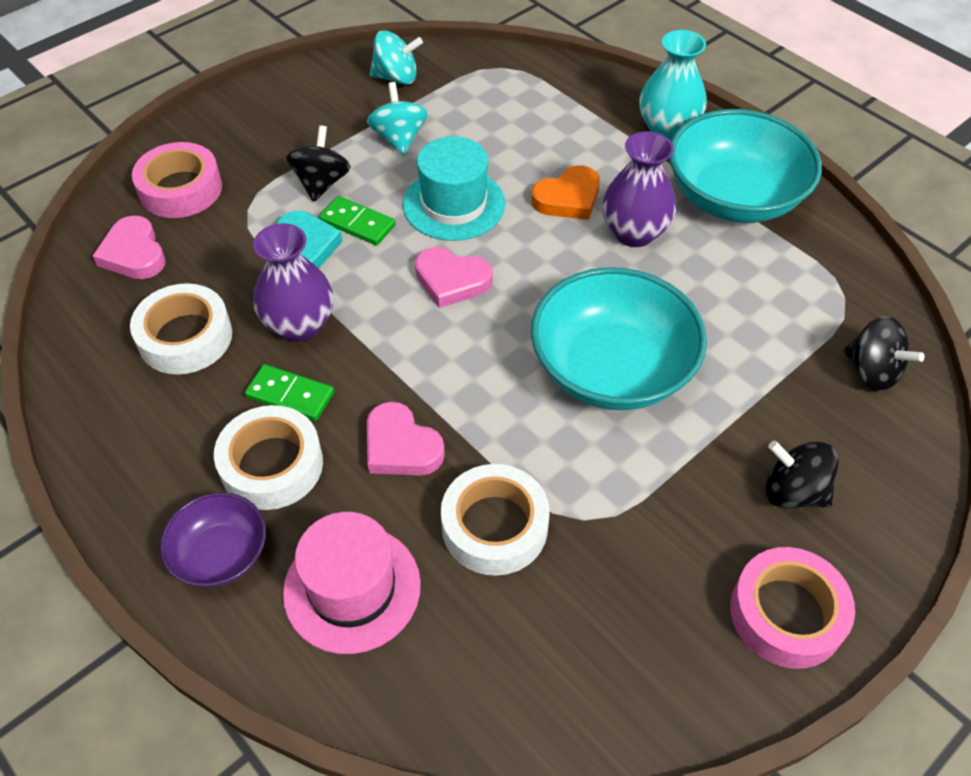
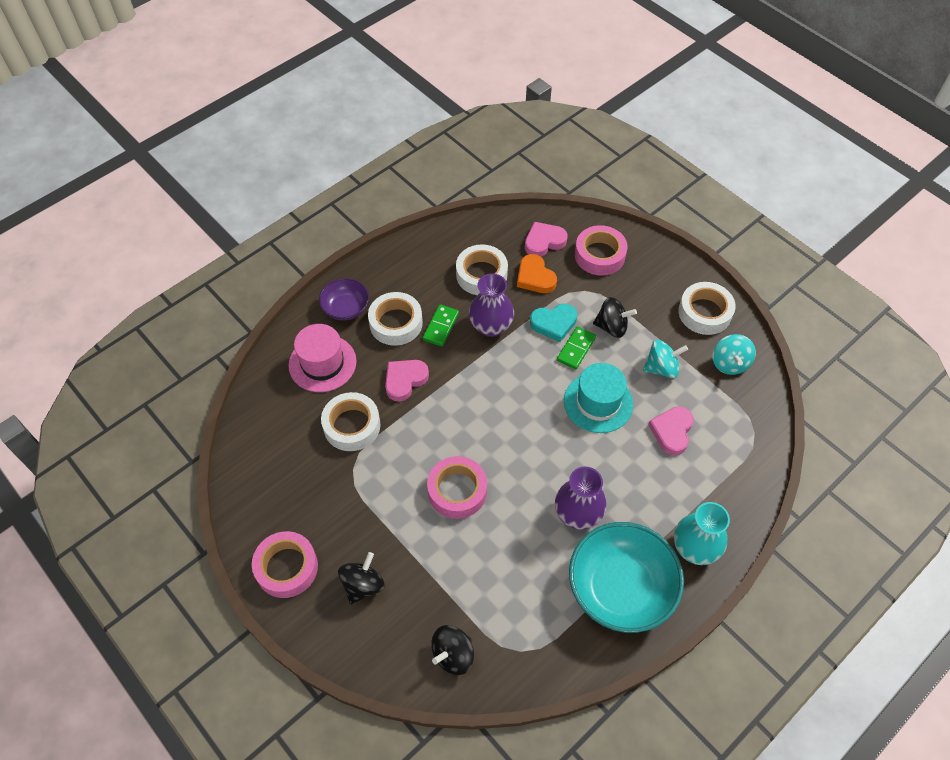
camera: 90 degrees right, 5 degrees up
pink heart [415,247,493,308] -> pink heart moved to [648,407,694,455]
turquoise bowl [531,267,707,410] -> pink tape [427,456,487,519]
orange heart [532,165,600,220] -> orange heart moved to [517,254,557,293]
none -> white tape [678,282,736,335]

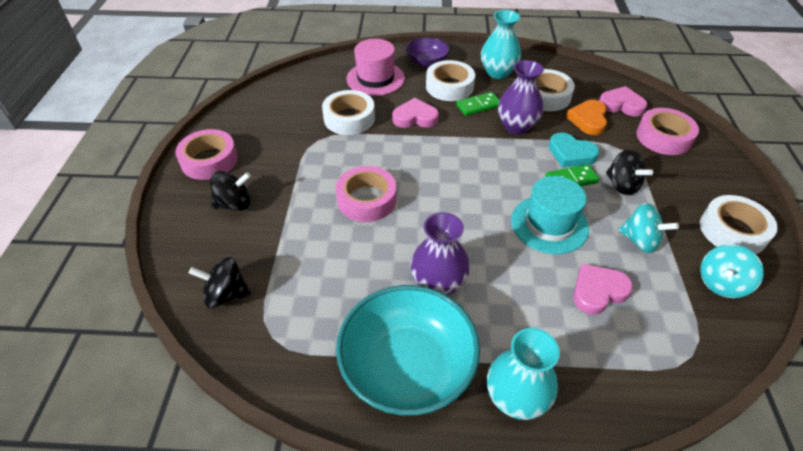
camera: 45 degrees right, 10 degrees down
none -> turquoise vase [481,10,521,79]

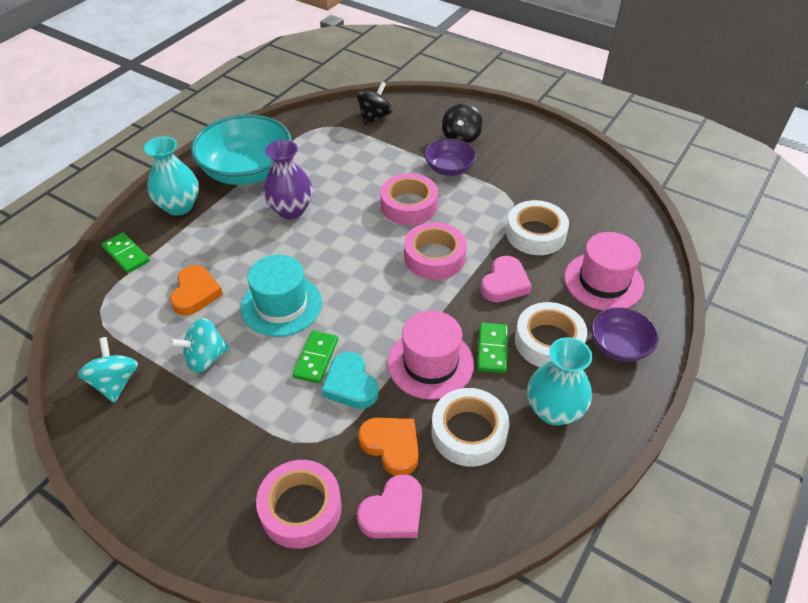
camera: 120 degrees right, 0 degrees up
pink tape [176,129,238,180] -> pink tape moved to [404,222,467,280]
purple vase [498,60,544,134] -> pink hat [387,310,474,400]
turquoise heart [549,133,599,168] -> turquoise heart turned 90 degrees counterclockwise [321,352,379,409]
pink heart [573,264,633,315] -> orange heart [170,265,223,316]
black spinning top [606,149,653,196] -> none
white tape [700,195,778,254] -> none
none -> green domino [102,232,150,273]
none -> purple bowl [424,139,477,176]

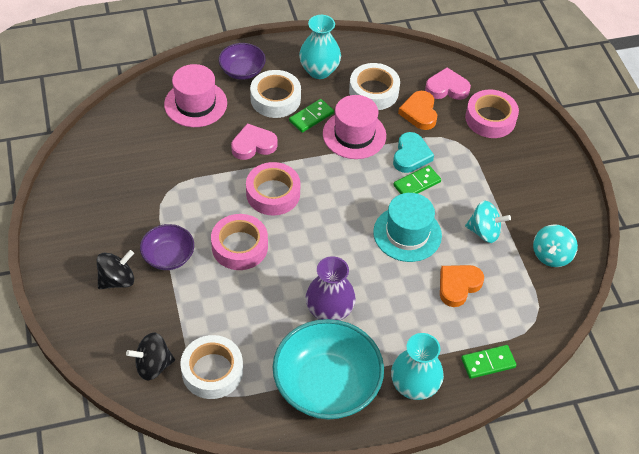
camera: 140 degrees left, 5 degrees up
green domino [102,232,150,273] -> green domino turned 75 degrees clockwise [461,345,516,379]
white tape [506,200,569,255] -> white tape moved to [180,335,243,399]

